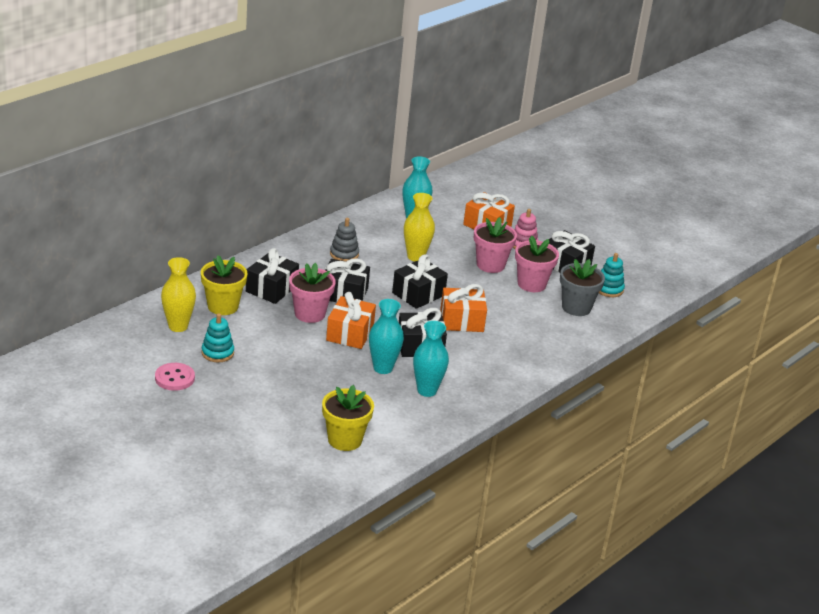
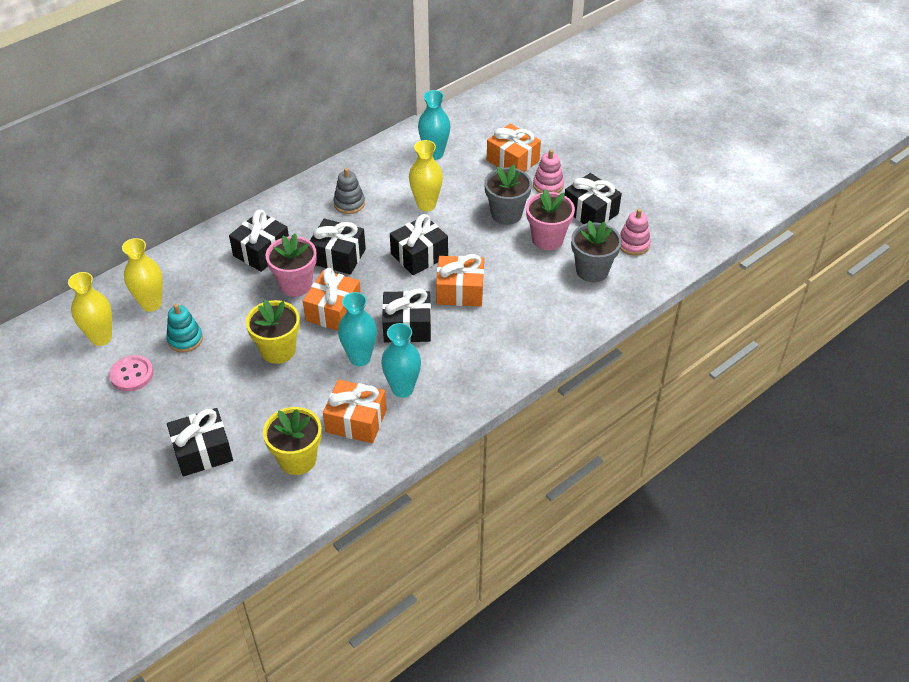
camera: 10 degrees right, 15 degrees up
yellow flower pot [201,255,248,315] -> yellow flower pot moved to [246,300,300,364]
pink flower pot [474,217,517,273] -> grey flower pot [484,164,532,225]
turquoise stacking toy [599,253,625,297] -> pink stacking toy [620,209,651,256]
none -> yellow vase [68,272,112,346]
none -> black gift [167,408,233,477]
none -> orange gift [323,379,387,443]

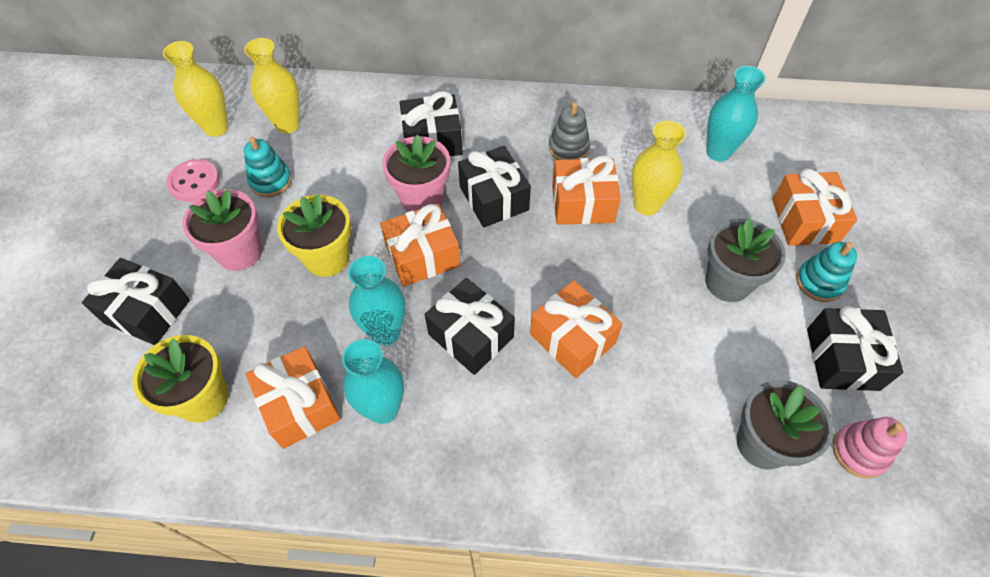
camera: 45 degrees right, 10 degrees up
black gift [390,214,448,275] -> none
pink flower pot [526,189,575,250] -> pink flower pot moved to [182,189,262,271]
pink stacking toy [533,149,564,193] -> turquoise stacking toy [796,242,857,302]
none -> orange gift [552,155,621,225]

